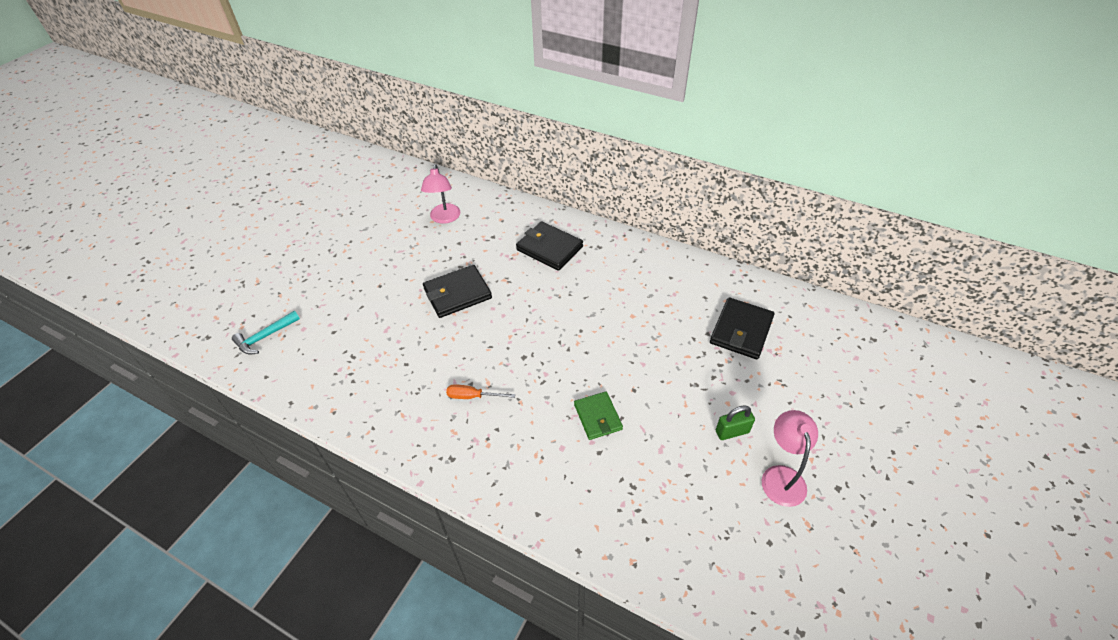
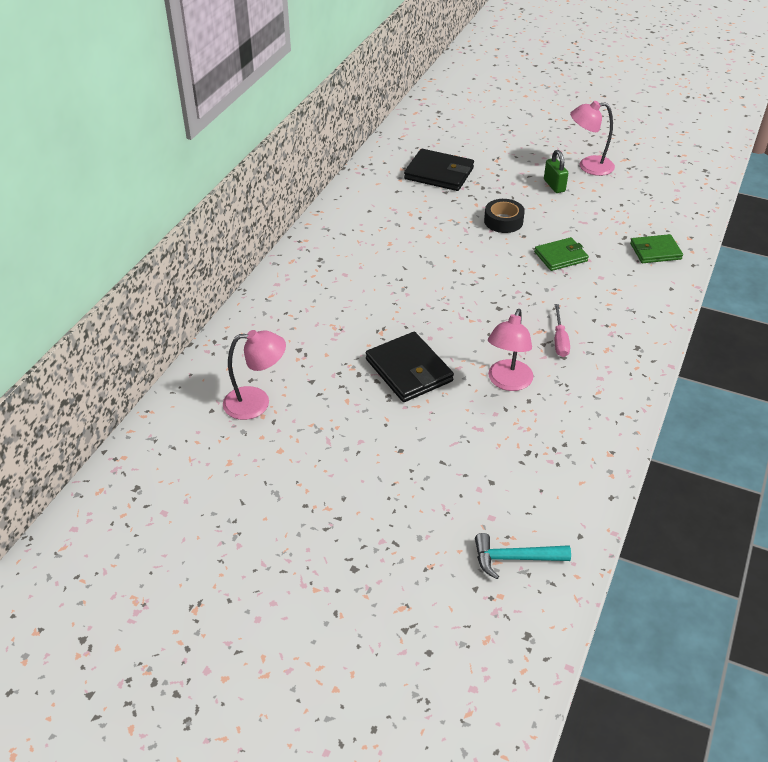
camera: 95 degrees left, 5 degrees down
turquoise hammer [232,311,300,355] -> turquoise hammer turned 135 degrees clockwise [475,533,571,579]
orange screwdriver [446,384,515,399] -> pink screwdriver [555,304,570,357]
black wallet [516,221,583,271] -> none
none -> black tape [484,199,525,233]
none -> pink lamp [488,309,534,391]
none -> green wallet [630,234,683,263]

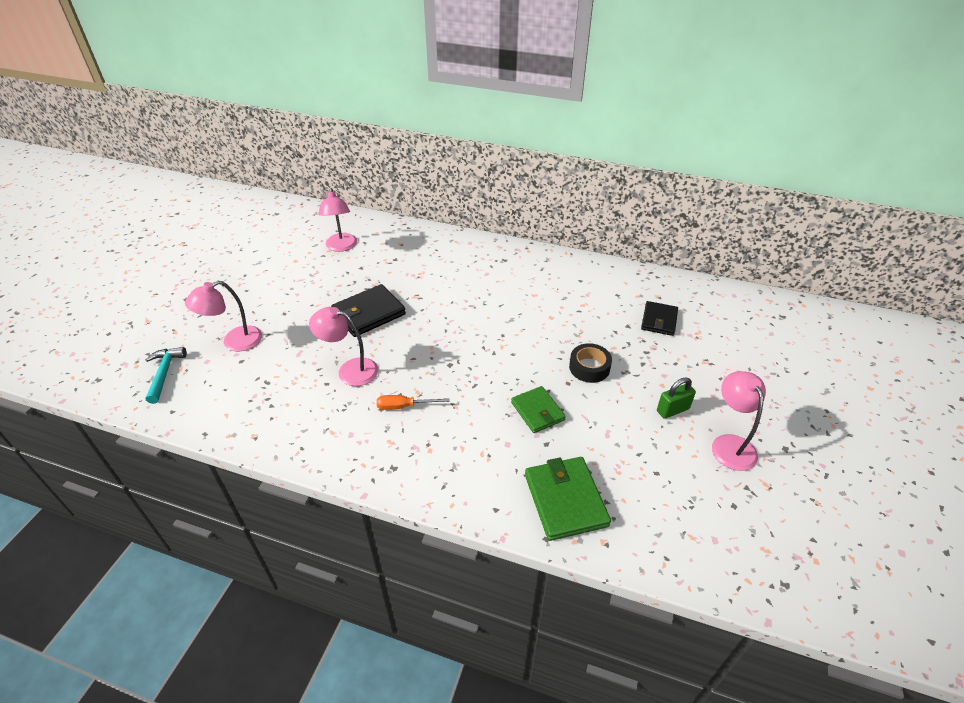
camera: 85 degrees right, 0 degrees up
black wallet [404,149,474,191] -> black wallet [641,301,678,336], size x0.66
pink screwdriver [555,304,570,357] -> orange screwdriver [377,395,450,410]
green wallet [630,234,683,263] -> green wallet [525,457,611,541], size x1.51
none -> pink lamp [185,281,262,351]

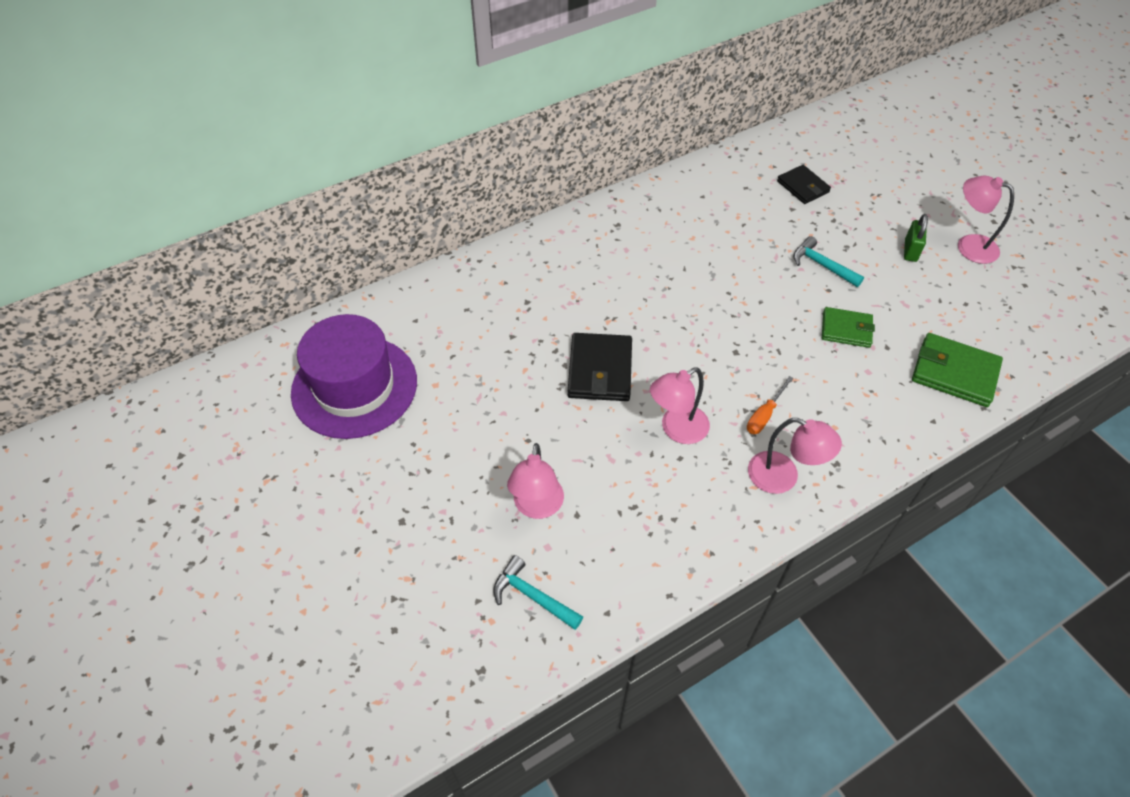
camera: 50 degrees left, 10 degrees up
pink lamp [318,188,357,252] -> pink lamp moved to [748,418,842,494]
black tape [569,343,612,383] -> turquoise hammer [793,236,864,287]
none -> purple hat [291,314,417,439]

